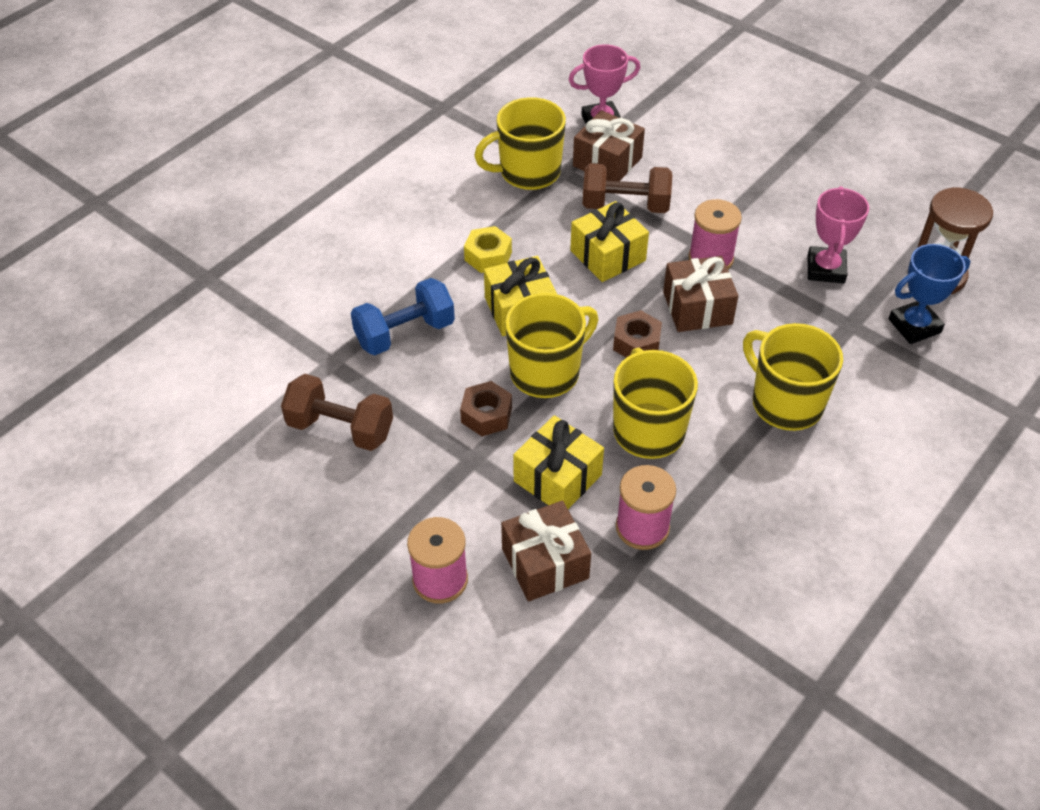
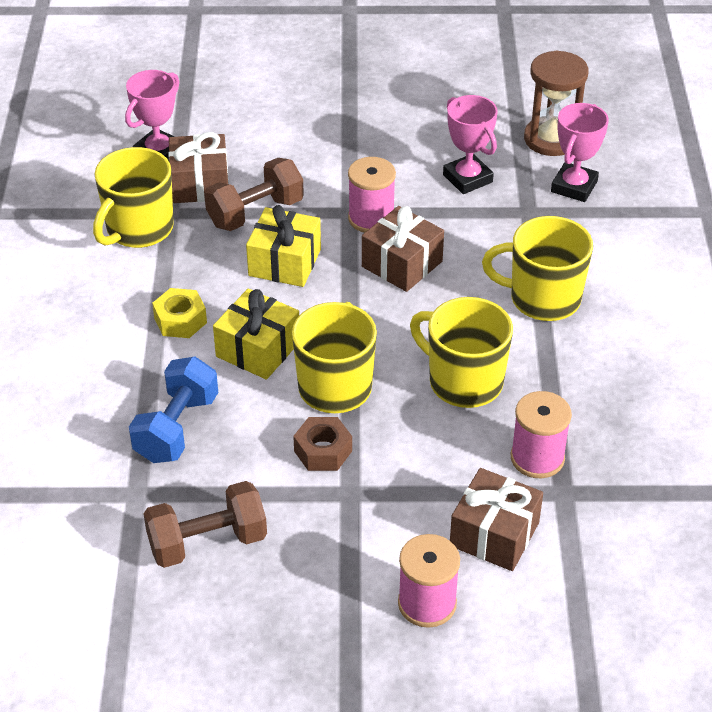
camera: 40 degrees left, 5 degrees down
yellow gift [513,415,604,509] -> none
brown nut [613,310,662,358] -> none
blue trophy [888,244,970,344] -> pink trophy [551,103,609,202]

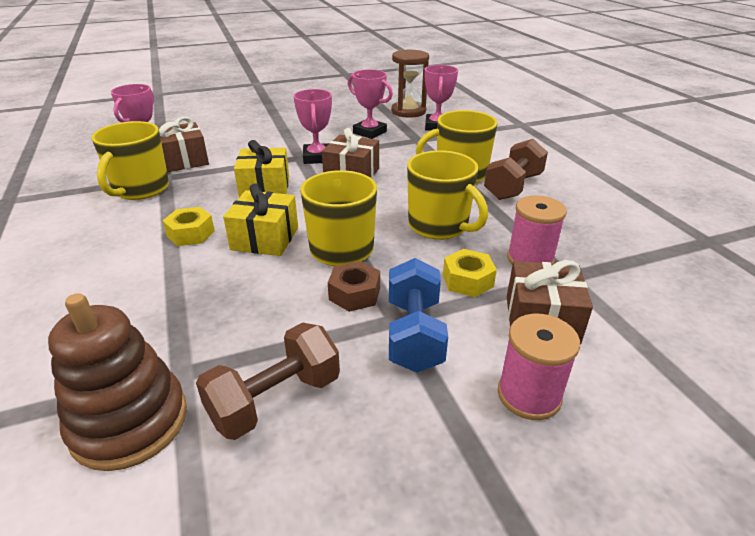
camera: 20 degrees left, 10 degrees down
blue dumbbell [129,356,218,463] -> blue dumbbell moved to [389,258,448,373]
brown dumbbell [204,158,304,231] -> brown dumbbell moved to [484,139,548,200]
pink spool [348,157,396,233] -> pink trophy [293,89,332,164]
yellow mug [410,297,513,408] -> yellow mug turned 150 degrees counterclockwise [407,150,488,240]
none -> brown stacking toy [48,293,187,471]
none -> yellow nut [443,249,497,297]

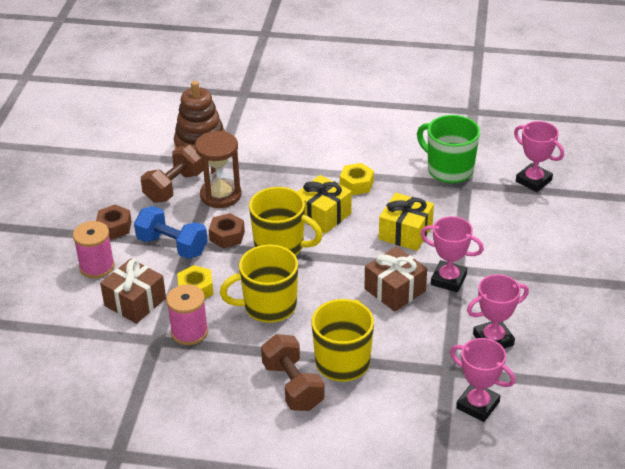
camera: 120 degrees right, 5 degrees up
yellow mug [91,121,169,200] -> green mug [417,115,480,183]
brown gift [159,116,209,172] -> none
brown dumbbell [196,322,340,440] -> brown dumbbell turned 45 degrees clockwise [141,145,203,203]
brown hourglass [391,50,429,118] -> brown hourglass moved to [195,131,241,208]
none -> brown nut [96,205,132,239]

